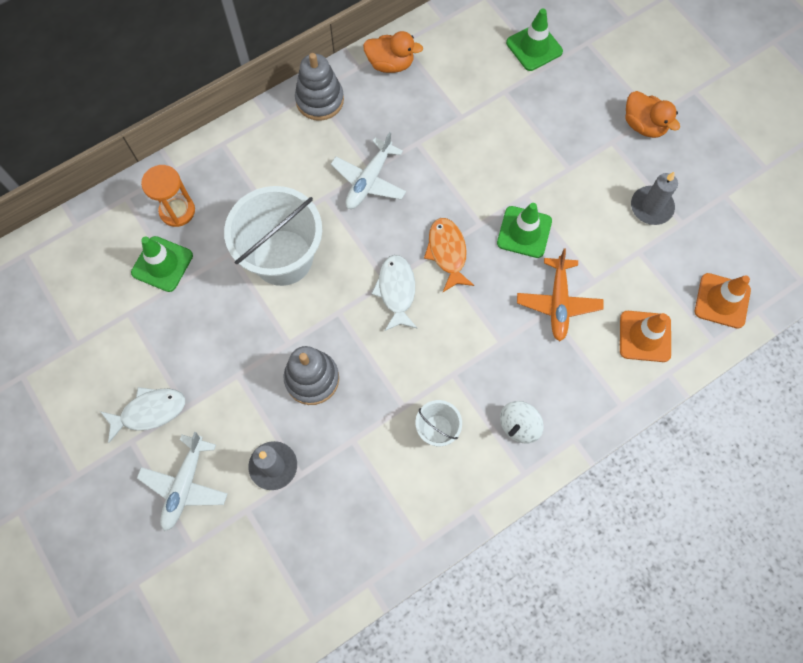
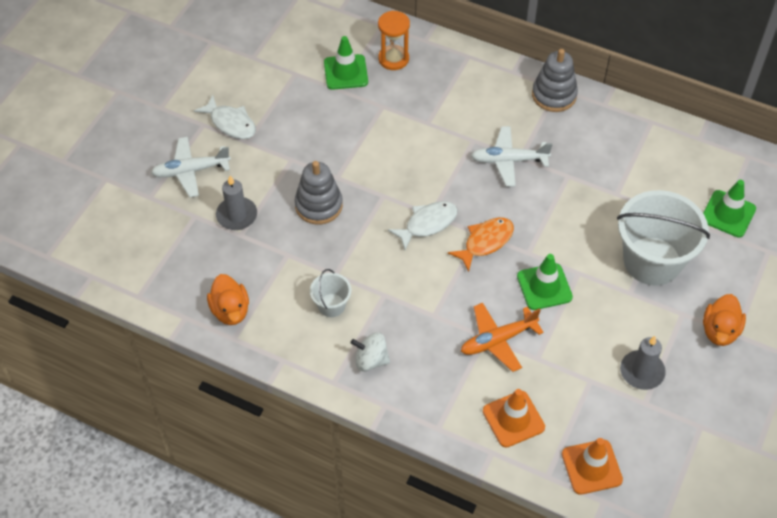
camera: 60 degrees right, 15 degrees down
white bucket [224,186,322,286] -> white bucket moved to [617,190,710,285]
orange duck [363,31,423,73] -> orange duck moved to [207,274,249,325]

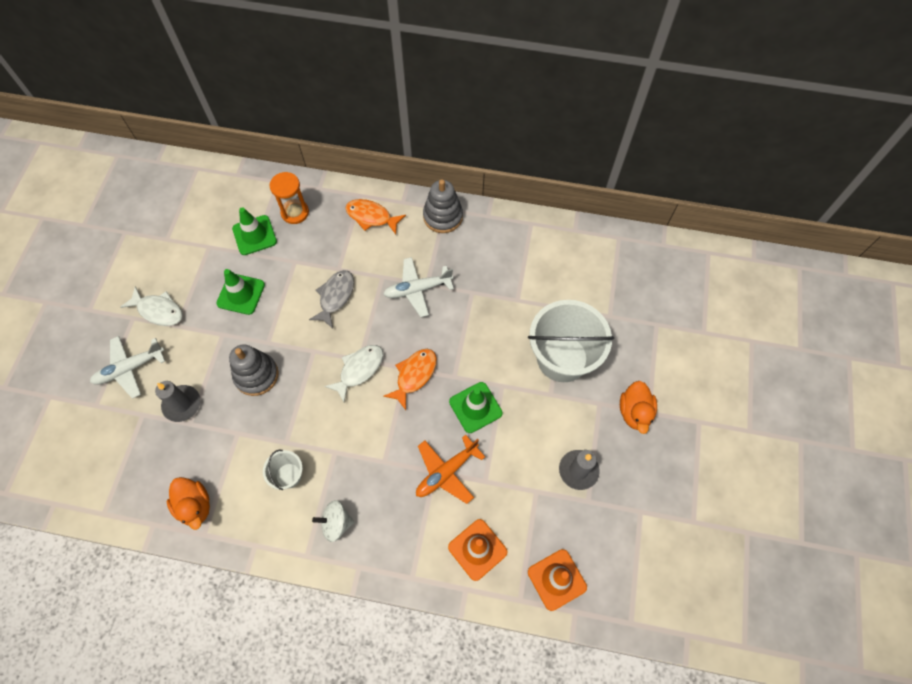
camera: 15 degrees left, 10 degrees up
green traffic cone [703,180,756,237] -> green traffic cone moved to [216,269,265,315]
none -> grey fish [309,270,354,328]
none -> orange fish [345,199,406,234]

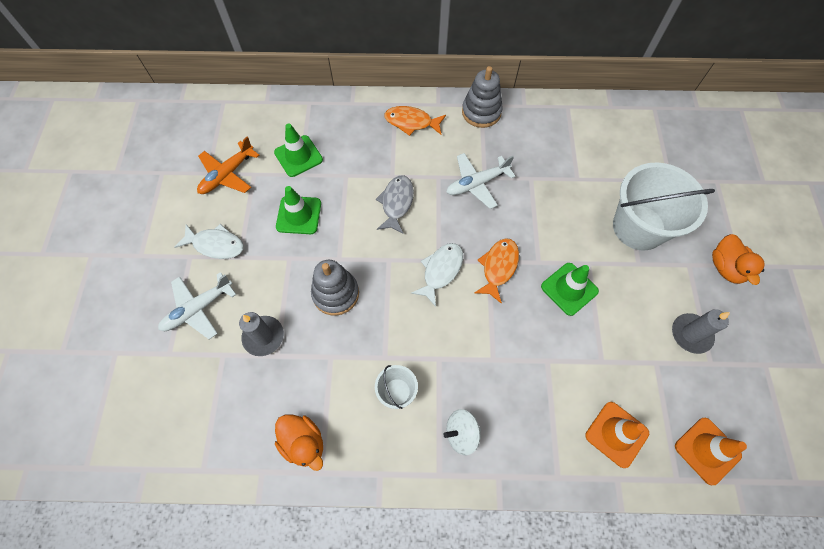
camera: 10 degrees left, 0 degrees up
orange hourglass [270,172,309,224] -> none
orange plane [416,435,485,504] -> orange plane moved to [197,137,259,194]

